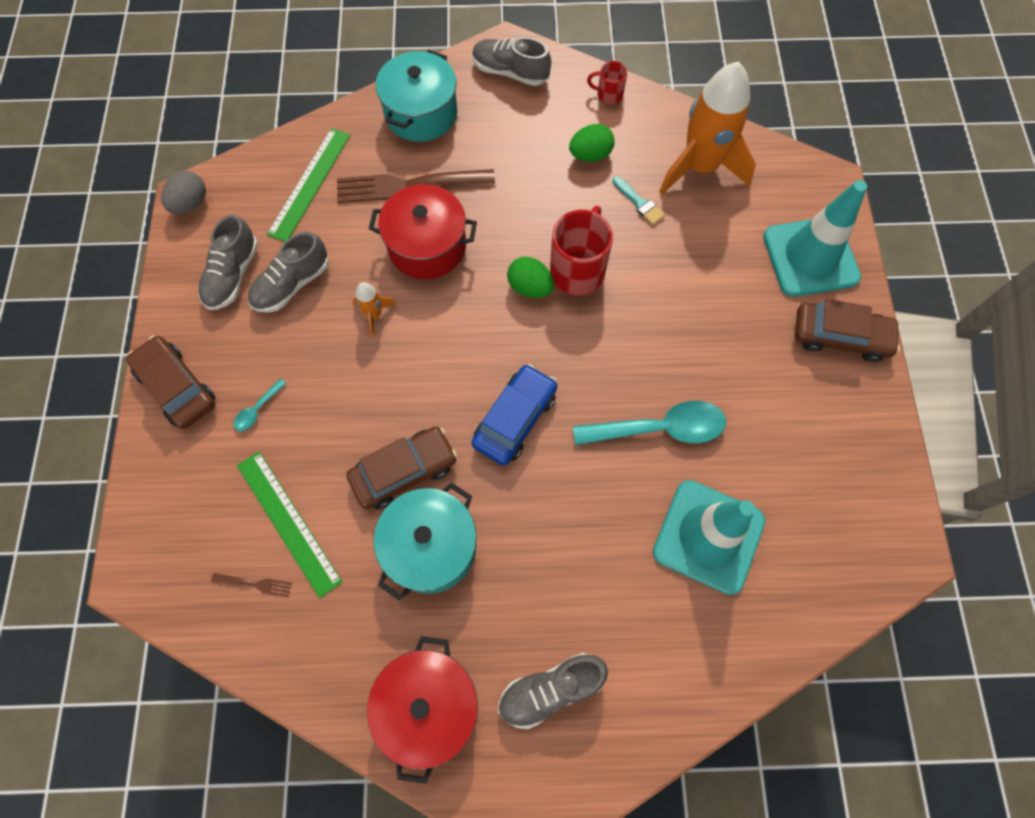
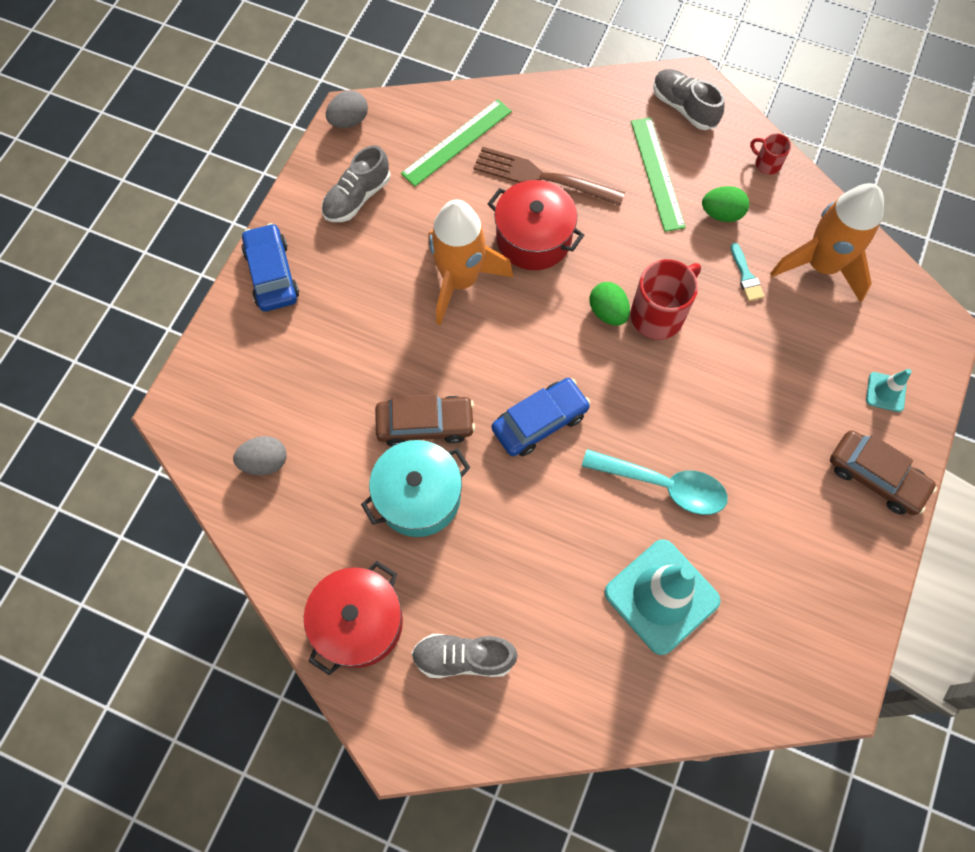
camera: 25 degrees right, 0 degrees up
brown car [126,336,215,429] -> blue car [242,223,299,311]
brown fork [211,573,292,597] -> grey egg [233,436,286,475]
turquoise spoon [233,379,286,431] -> none
green ruler [237,451,342,598] -> green ruler moved to [631,117,686,232]
grey shoe [248,232,329,313] -> none
orange rocket [352,282,396,337] -> orange rocket [428,200,513,325], size x2.34
turquoise pot [376,50,457,142] -> none
turquoise traffic cone [763,180,867,297] -> turquoise traffic cone [866,369,912,412], size x0.45

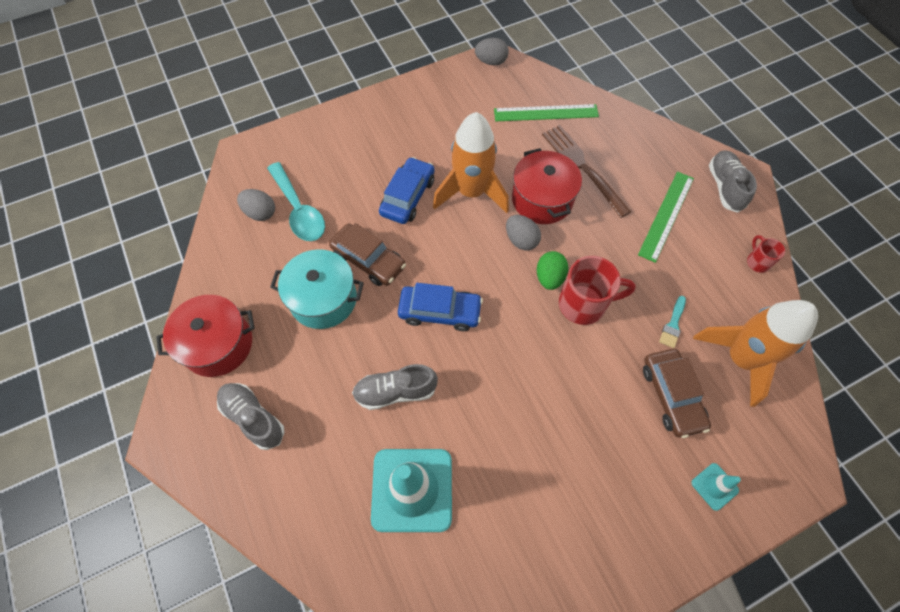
camera: 40 degrees right, 5 degrees down
blue car [242,223,299,311] -> blue car moved to [379,157,435,224]
grey shoe [322,145,390,222] -> grey shoe moved to [352,364,438,410]
turquoise spoon [581,449,728,515] -> turquoise spoon moved to [267,162,325,241]
green egg [702,186,749,222] -> none
brown car [830,430,937,515] -> brown car moved to [643,349,711,438]
none -> grey egg [506,215,541,250]

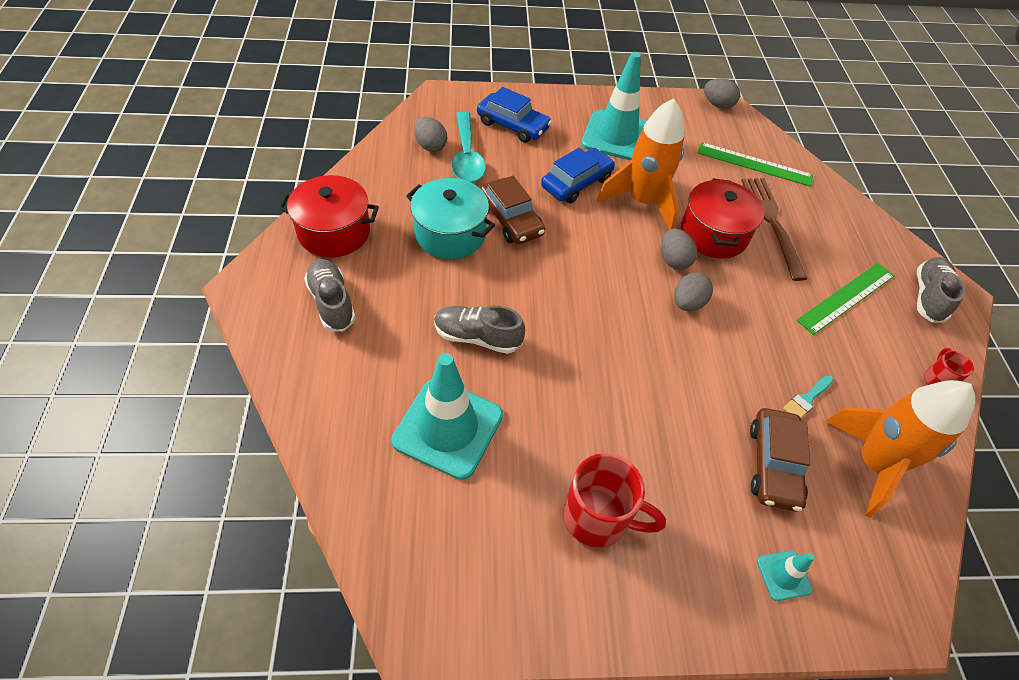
camera: 20 degrees right, 10 degrees down
blue car [398,283,483,331] -> blue car moved to [477,87,552,143]
green egg [537,251,568,290] -> grey egg [674,273,713,312]
red mug [559,256,636,325] -> red mug moved to [563,453,666,548]
none -> turquoise traffic cone [581,52,647,161]

